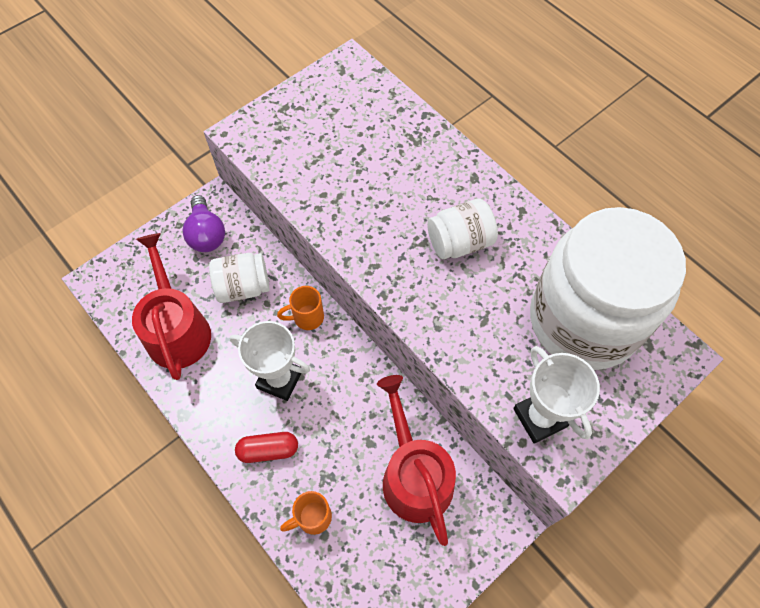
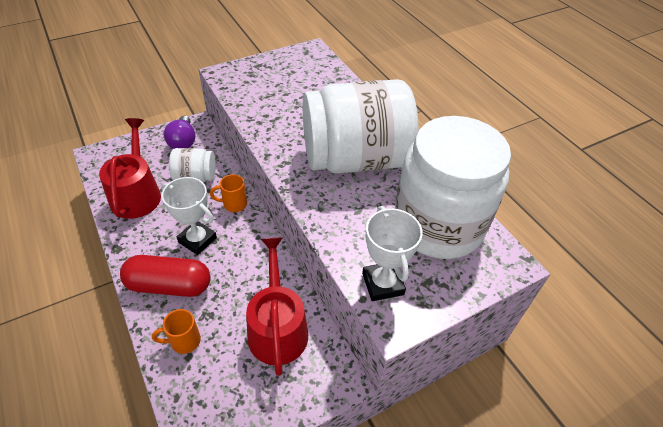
camera: 10 degrees right, 15 degrees down
red capsule [235,432,298,463] -> red capsule [120,255,210,297], size x1.73
white jar [427,199,498,259] -> white jar [303,79,419,174], size x2.21

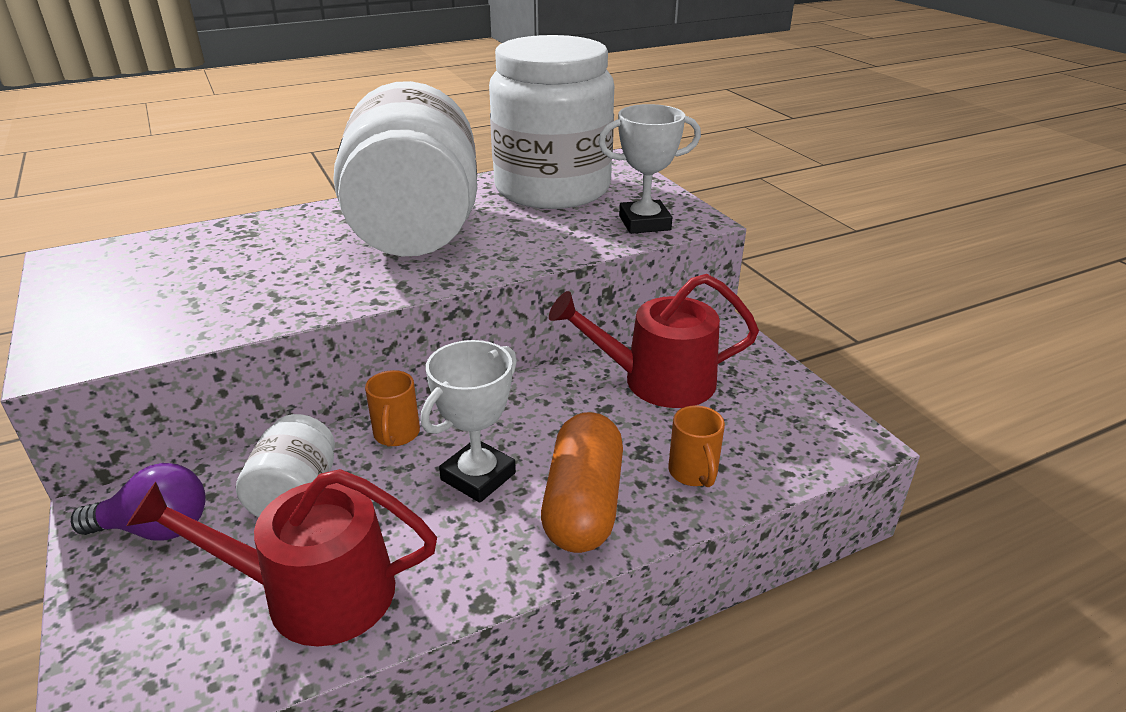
camera: 85 degrees left, 15 degrees down
red capsule [120,255,210,297] -> orange capsule [541,412,623,553]

